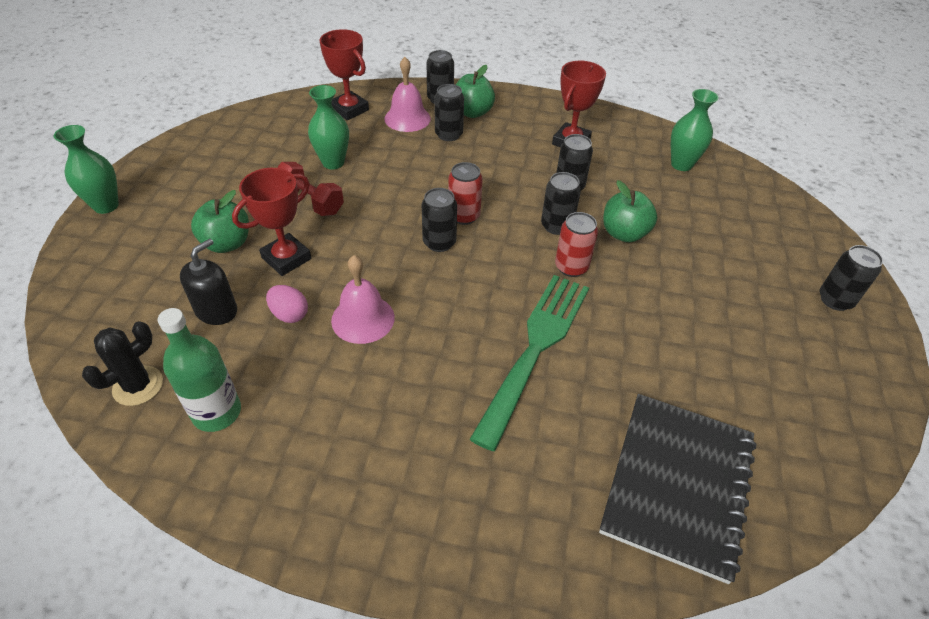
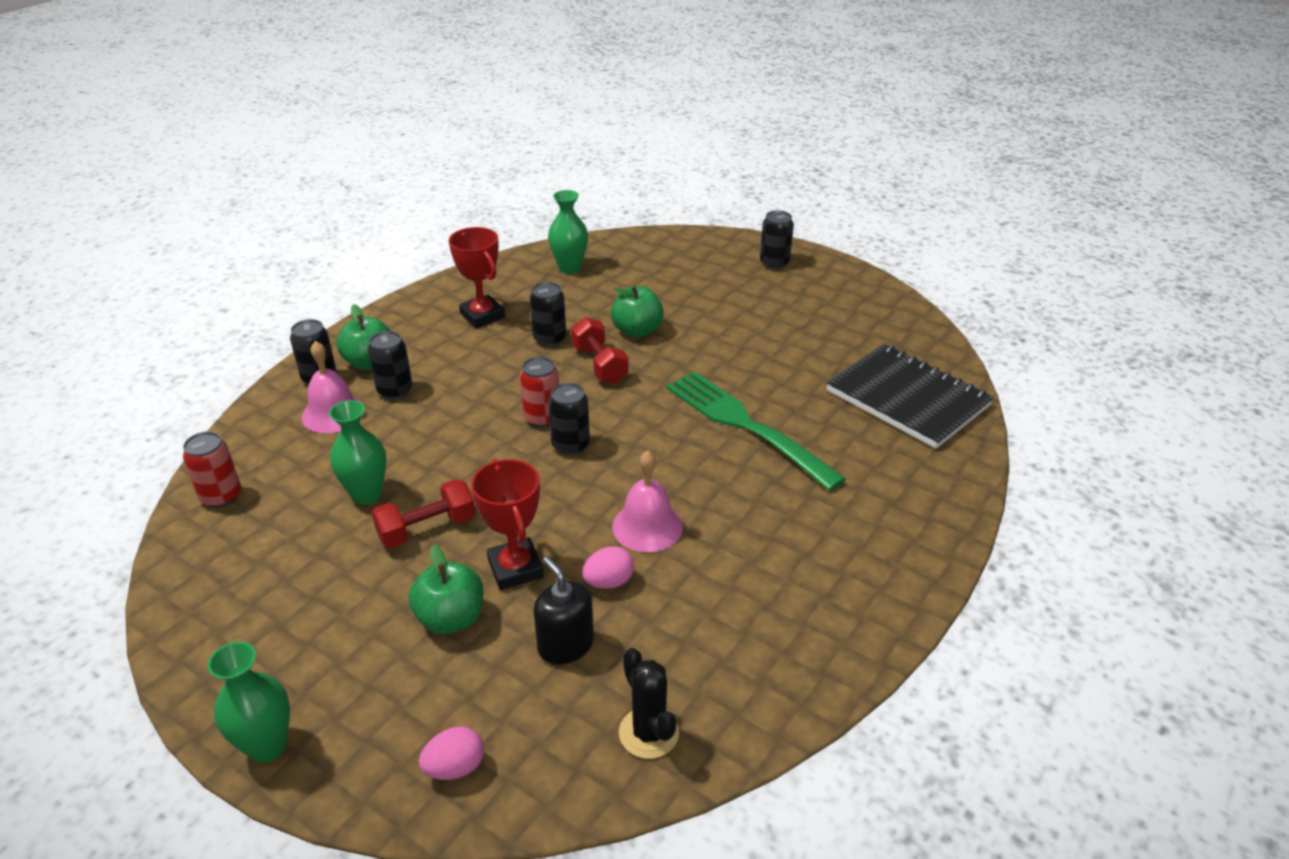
camera: 65 degrees left, 10 degrees down
green bottle [158,308,241,432] -> none
red trophy [319,29,369,120] -> none
black can [541,172,581,235] -> red dumbbell [571,317,629,384]
red can [555,212,598,277] -> red can moved to [183,432,241,508]
none -> pink egg [419,726,484,780]

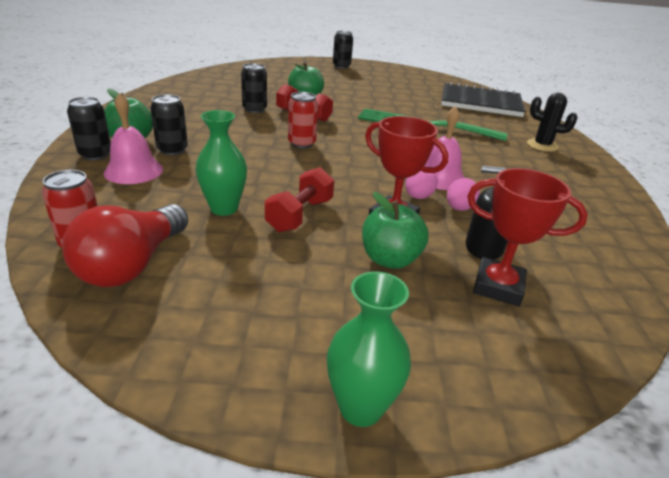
camera: 35 degrees left, 5 degrees down
pink egg [419,726,484,780] -> pink egg moved to [405,171,438,199]
red trophy [449,227,505,328] -> red trophy moved to [467,168,588,306]
green vase [548,190,588,274] -> none
black can [548,383,590,456] -> none
black cactus [619,648,679,759] -> black cactus moved to [527,92,577,152]
none -> red light bulb [62,204,188,287]

